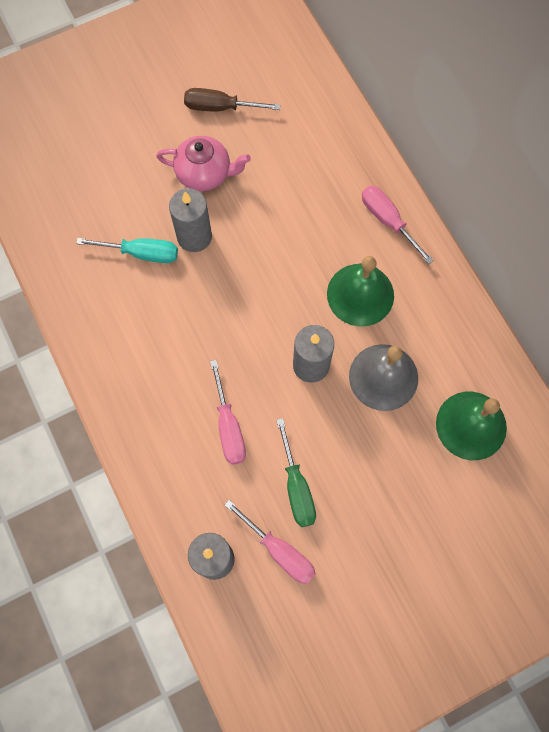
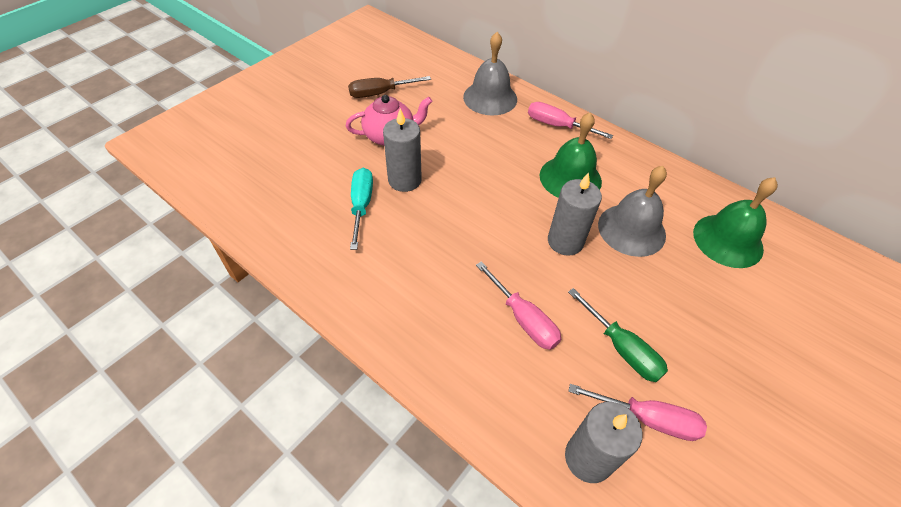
camera: 25 degrees left, 20 degrees down
turquoise screwdriver [76,238,178,263] -> turquoise screwdriver turned 75 degrees counterclockwise [350,168,373,250]
none -> grey bell [463,32,517,116]

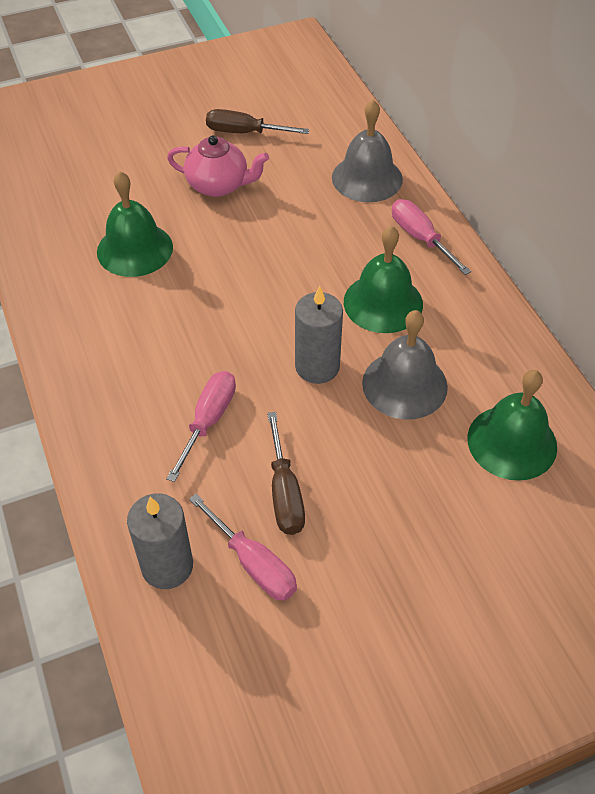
camera: 30 degrees right, 0 degrees up
turquoise screwdriver [350,168,373,250] -> green bell [97,171,173,277]
grey candle [383,108,422,192] -> none
pink screwdriver [476,261,561,350] -> pink screwdriver turned 150 degrees counterclockwise [166,371,236,482]
green screwdriver [568,288,668,382] -> brown screwdriver [267,412,305,535]

